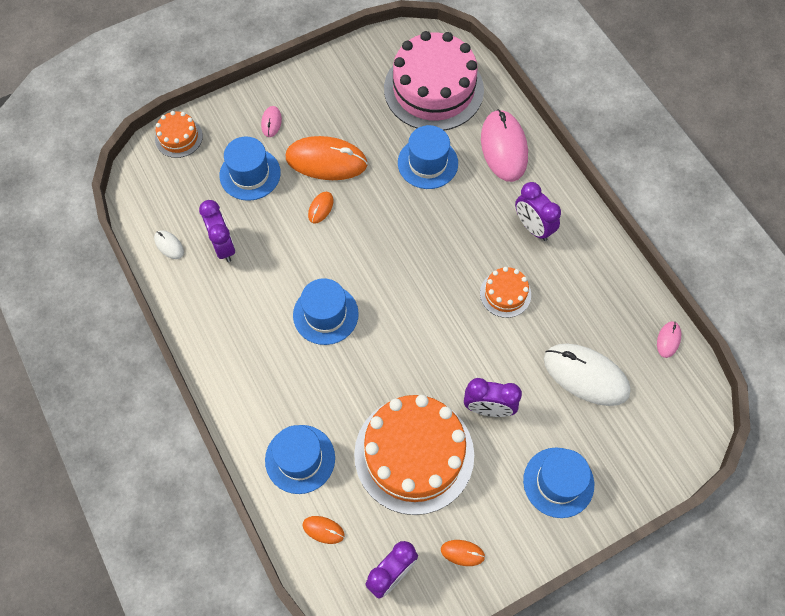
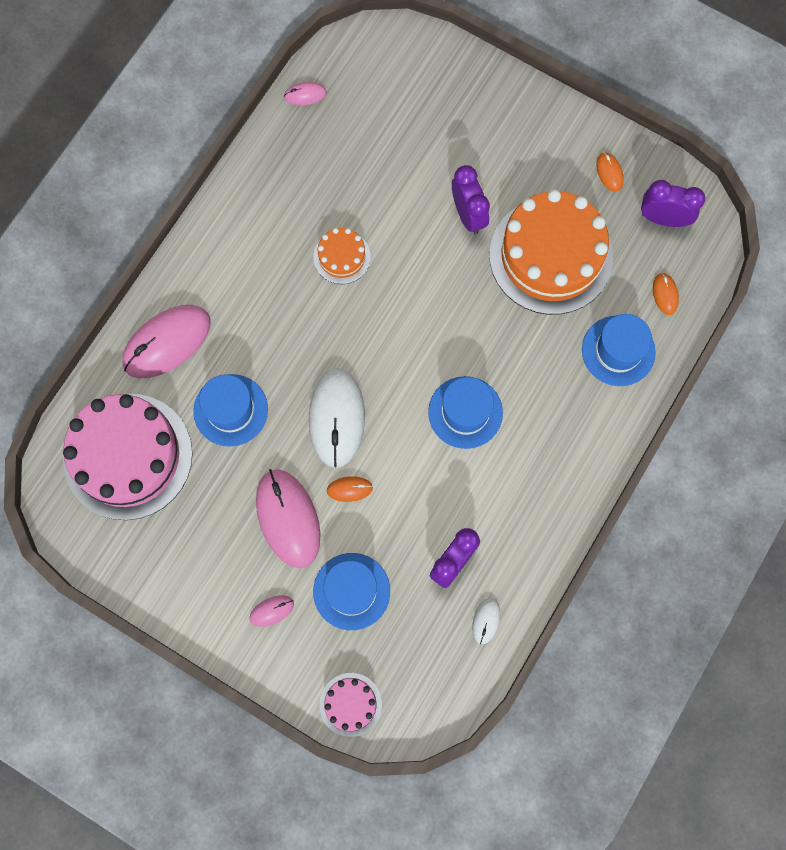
camera: 120 degrees left, 10 degrees up
orange cake [155,111,203,158] -> pink cake [320,673,382,737]
orange mouse [286,136,368,180] -> pink mouse [256,469,320,568]
purple clock [515,182,561,241] -> none
blue hat [523,447,594,518] -> none
white mouse [544,344,631,406] -> white mouse moved to [309,368,365,468]

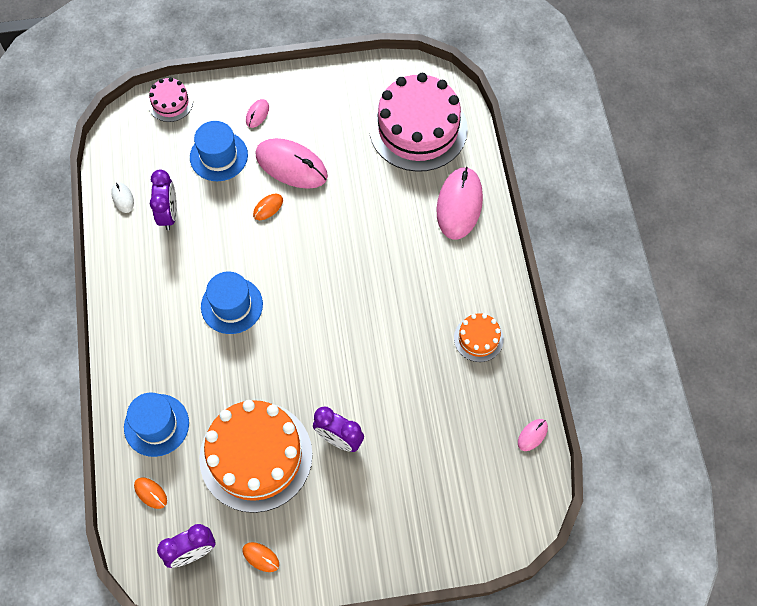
camera: 140 degrees right, 10 degrees down
blue hat [193,374,268,447] -> none
white mouse [309,368,365,468] -> none
orange cake [313,228,371,284] -> orange cake moved to [454,313,504,362]

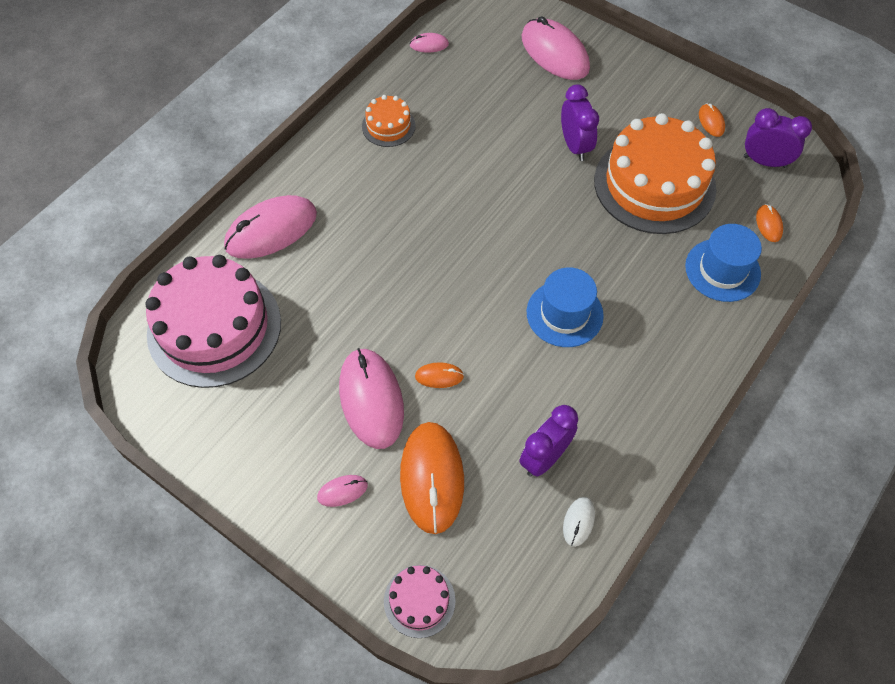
camera: 135 degrees left, 5 degrees down
blue hat [190,121,248,181] -> orange mouse [400,422,464,534]
none -> pink mouse [521,16,590,80]

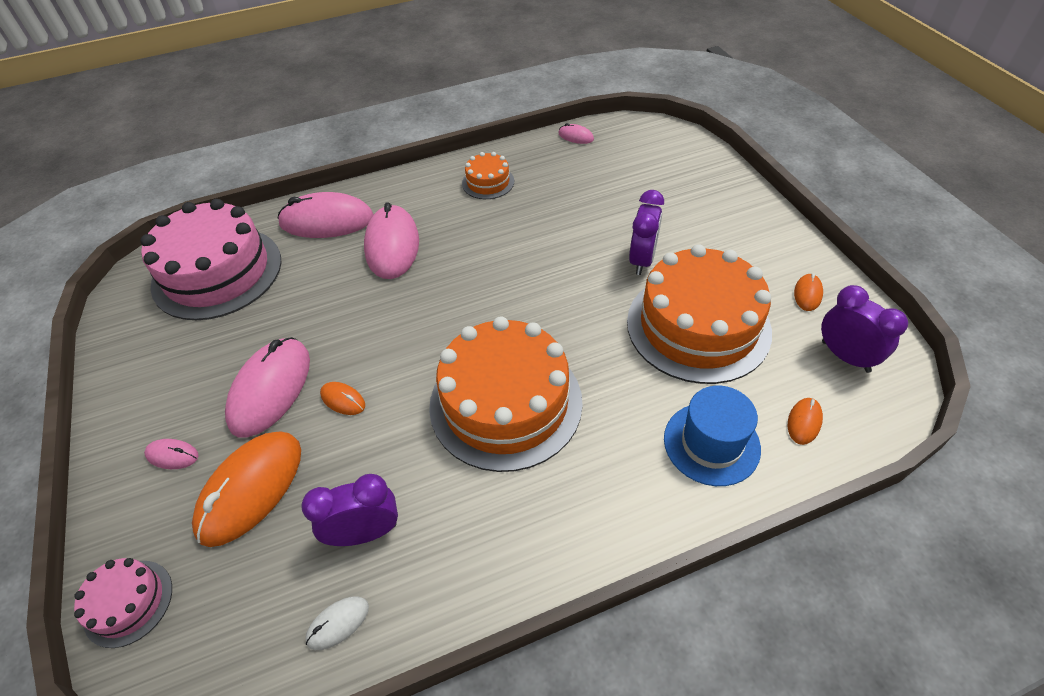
camera: 35 degrees right, 10 degrees down
pink mouse [521,16,590,80] -> pink mouse moved to [364,202,419,279]
blue hat [527,267,604,347] -> orange cake [429,316,583,472]

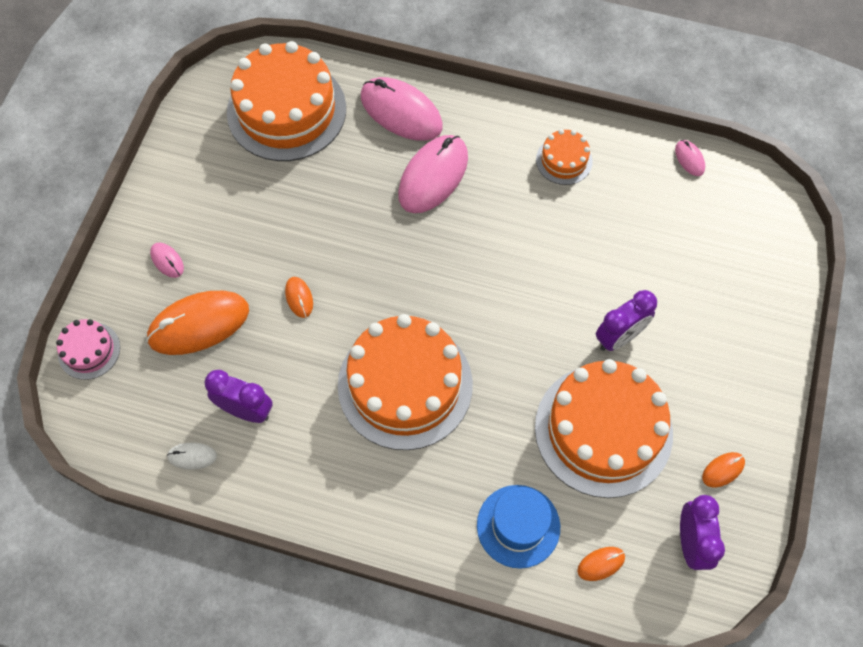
camera: 35 degrees right, 15 degrees up
pink cake [141,199,281,320] -> orange cake [227,41,346,161]
pink mouse [225,337,310,438] -> none

